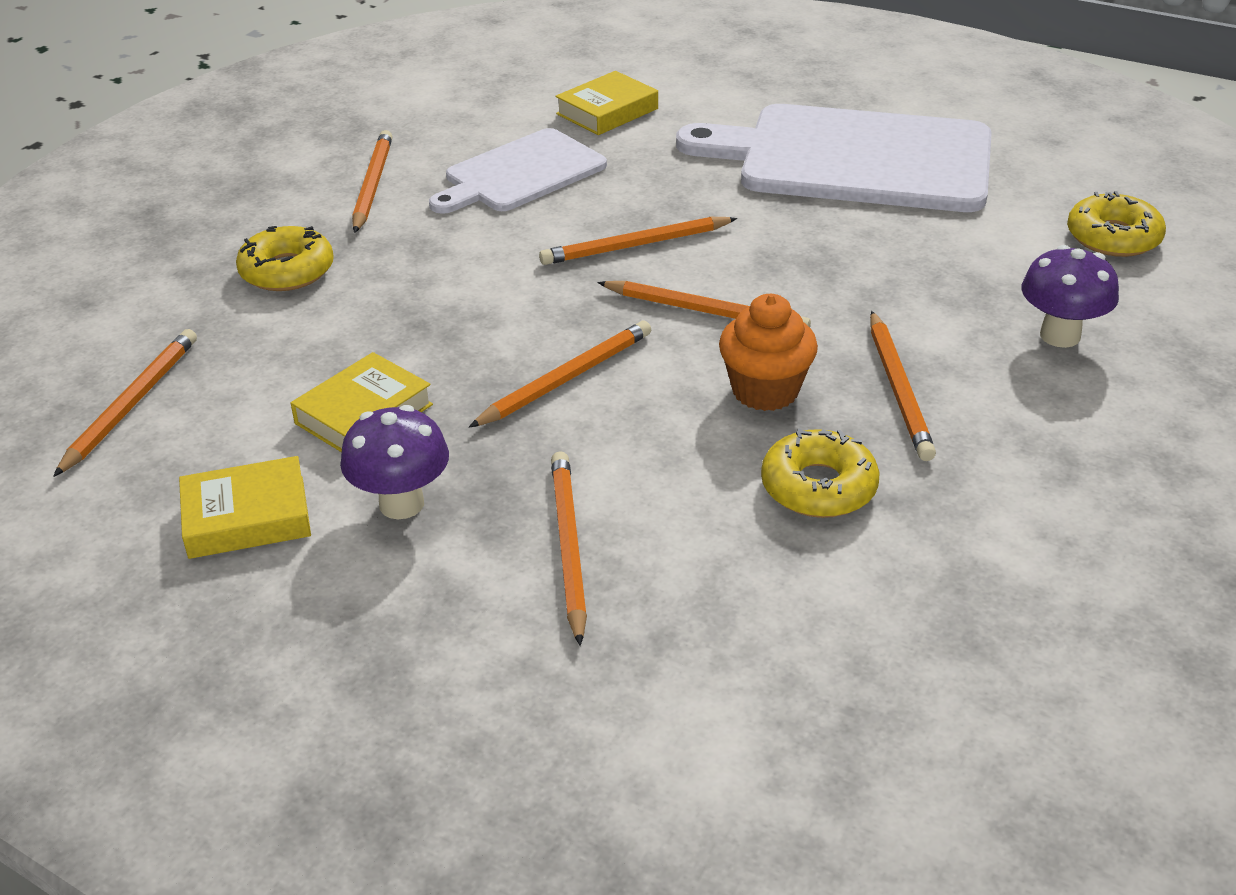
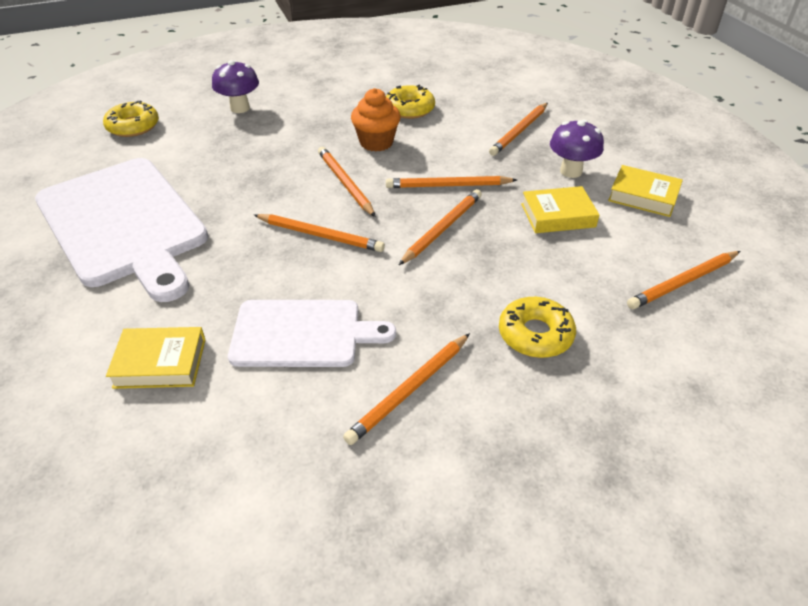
camera: 140 degrees left, 5 degrees up
orange pencil [870,311,936,461] -> orange pencil moved to [399,189,482,265]

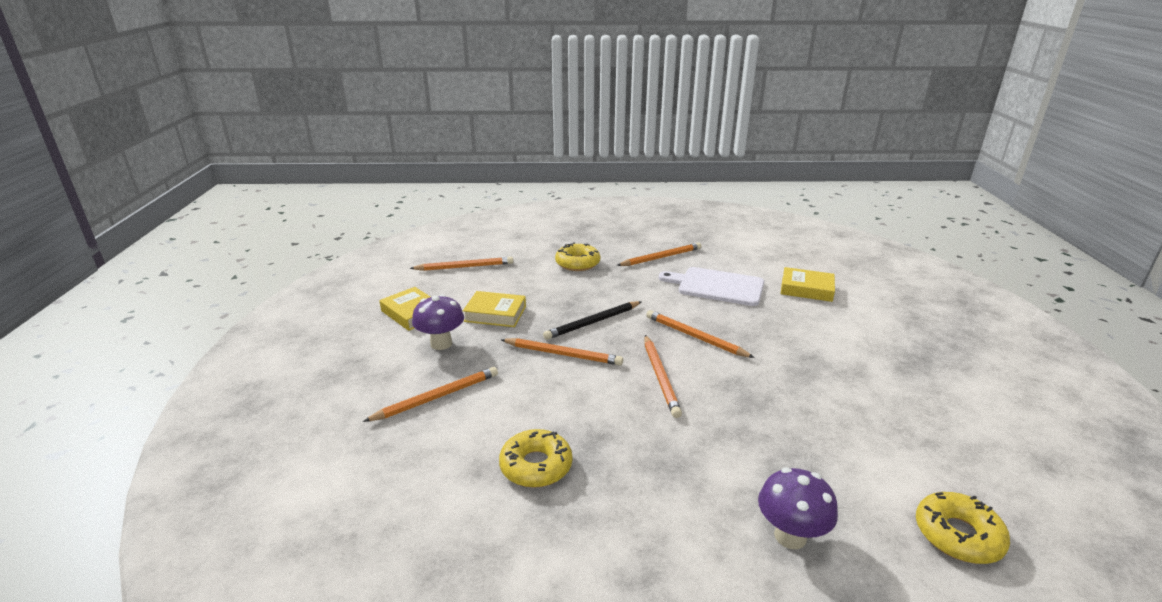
camera: 160 degrees left, 15 degrees down
white cutting board [35,158,208,302] -> none
orange cupcake [351,88,401,152] -> none
orange pencil [399,189,482,265] -> black pencil [543,301,642,340]

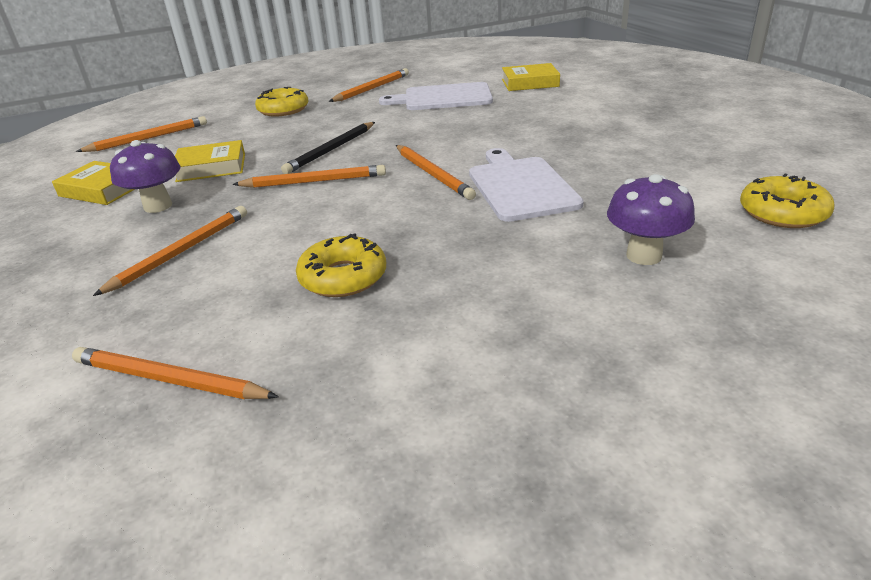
camera: 20 degrees left, 5 degrees up
orange pencil [646,310,755,358] -> orange pencil moved to [72,347,279,399]
none -> white cutting board [469,148,584,222]

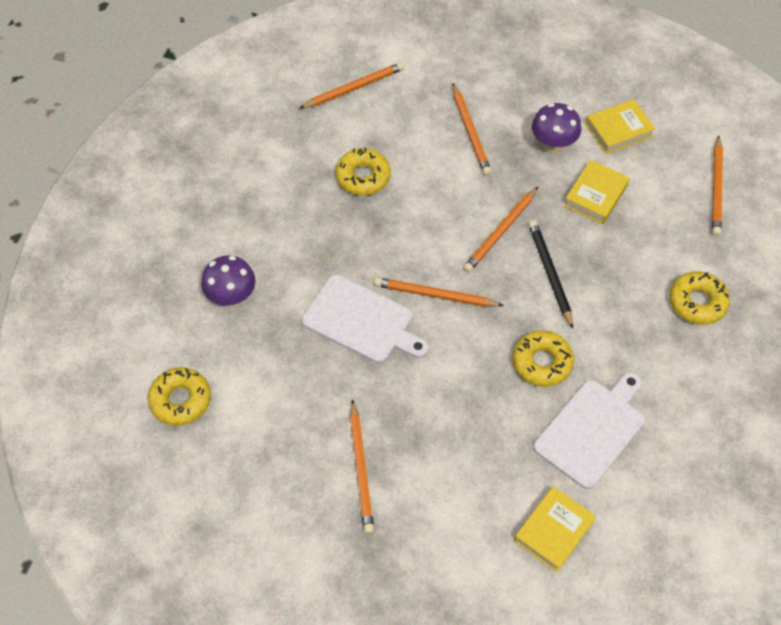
camera: 130 degrees right, 25 degrees up
orange pencil [329,68,409,102] -> orange pencil moved to [350,399,374,534]
none -> yellow donut [512,330,574,387]

